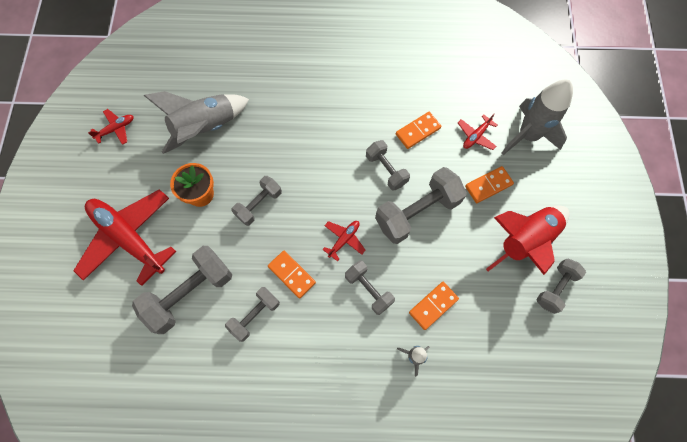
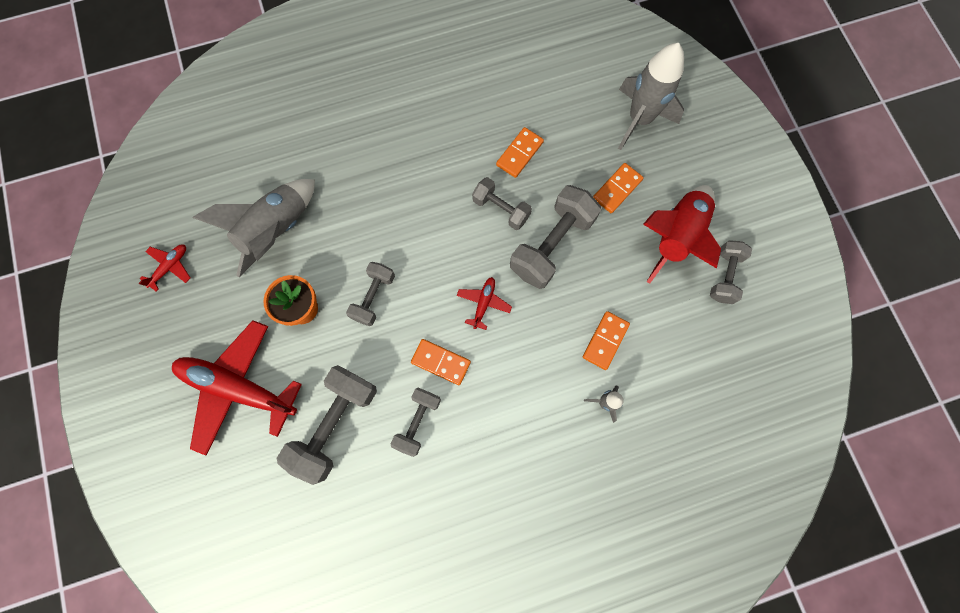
camera: 20 degrees left, 5 degrees up
grey dumbbell [345,260,395,315] -> none
red plane [458,113,497,150] -> none

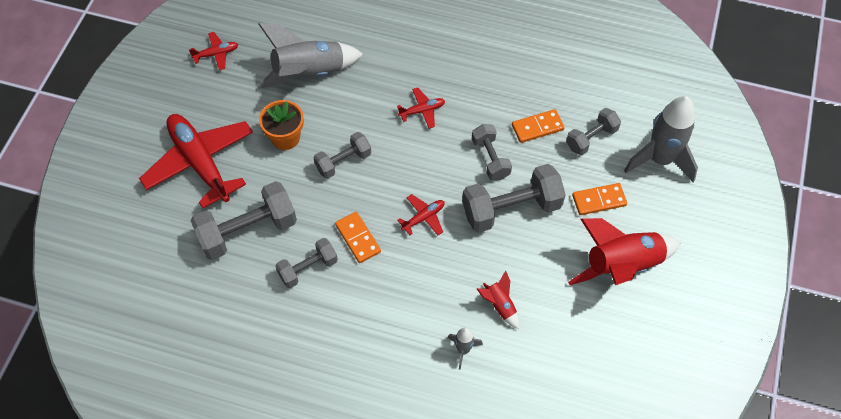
camera: 35 degrees right, 15 degrees down
orange domino [583,311,630,370] -> red rocket [477,271,519,329]
grey dumbbell [710,240,752,304] -> grey dumbbell moved to [566,108,621,155]
none -> red plane [397,88,445,129]

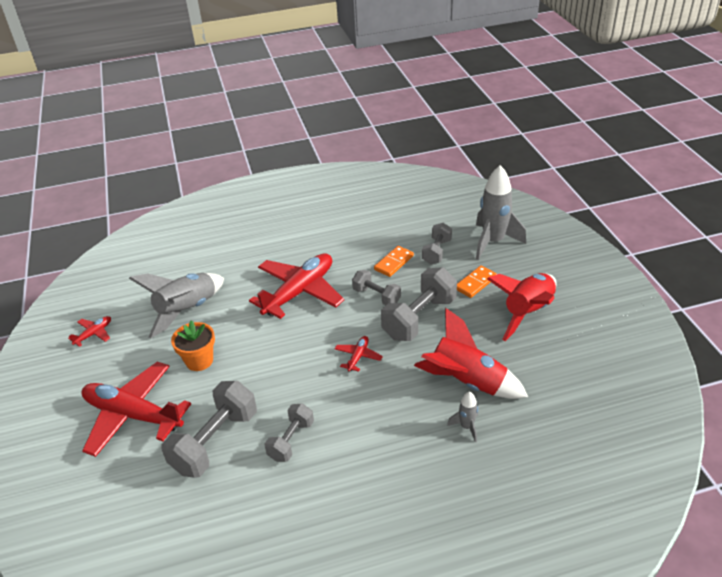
camera: 30 degrees left, 20 degrees down
grey dumbbell [314,132,371,179] -> none
orange domino [335,212,381,263] -> none
red plane [397,88,445,129] -> red plane [249,253,344,319], size x2.32
red rocket [477,271,519,329] -> red rocket [414,308,528,399], size x2.13

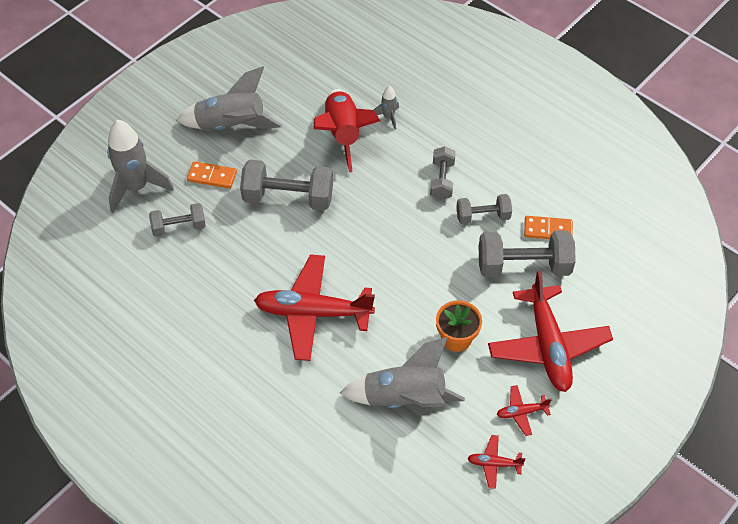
camera: 125 degrees left, 15 degrees up
red plane [335,336,383,372] -> red plane moved to [496,385,552,436]
grey dumbbell [352,270,401,305] -> grey dumbbell moved to [430,146,456,200]
orange domino [374,246,414,277] -> orange domino moved to [524,216,573,239]
red rocket [487,273,557,341] -> grey rocket [176,66,282,130]

